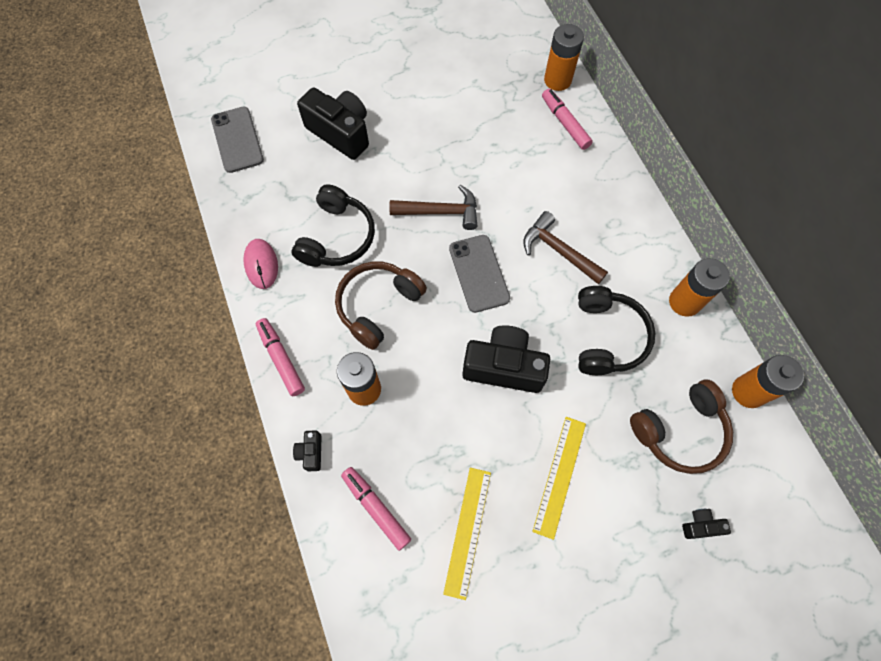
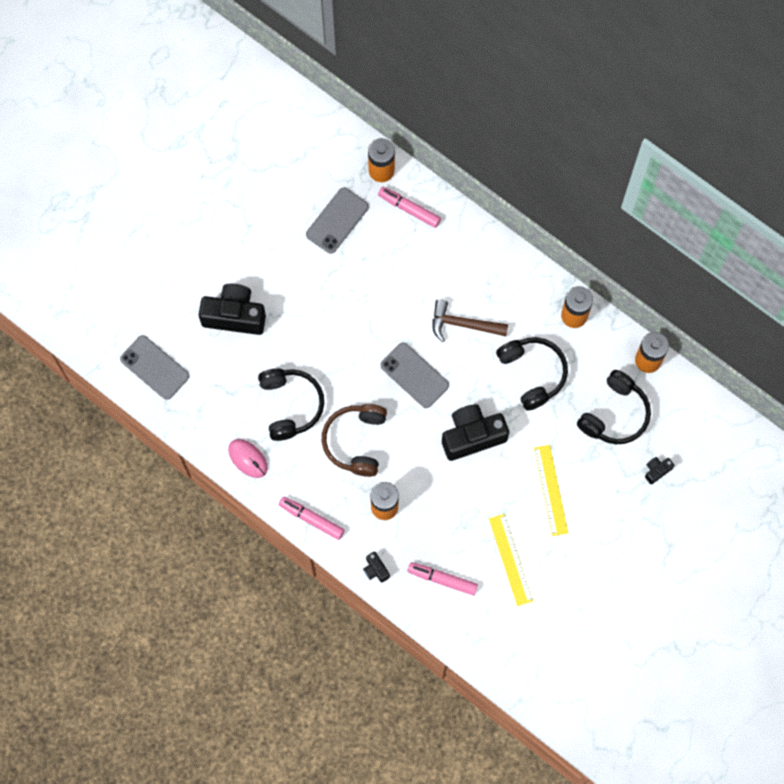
camera: 30 degrees left, 5 degrees up
brown hammer [389,185,477,230] -> none
brown headphones [630,380,733,474] -> black headphones [577,370,651,444]
none -> grey phone [306,188,369,254]

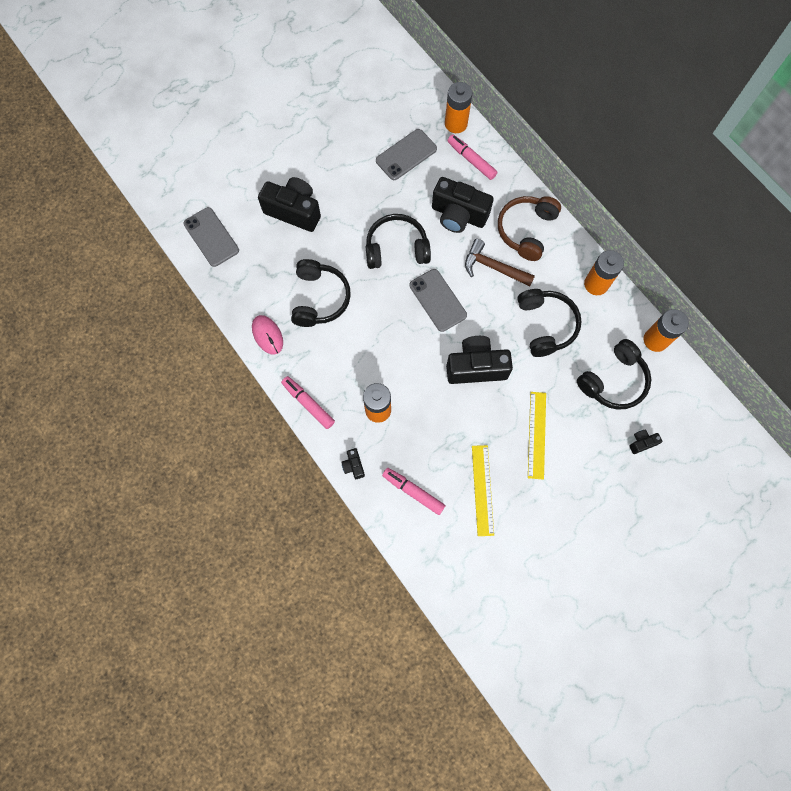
camera: 15 degrees right, 0 degrees up
brown headphones [322,404,387,477] -> brown headphones moved to [498,196,561,261]
none -> black headphones [366,214,431,269]
none -> black camera [432,177,494,233]

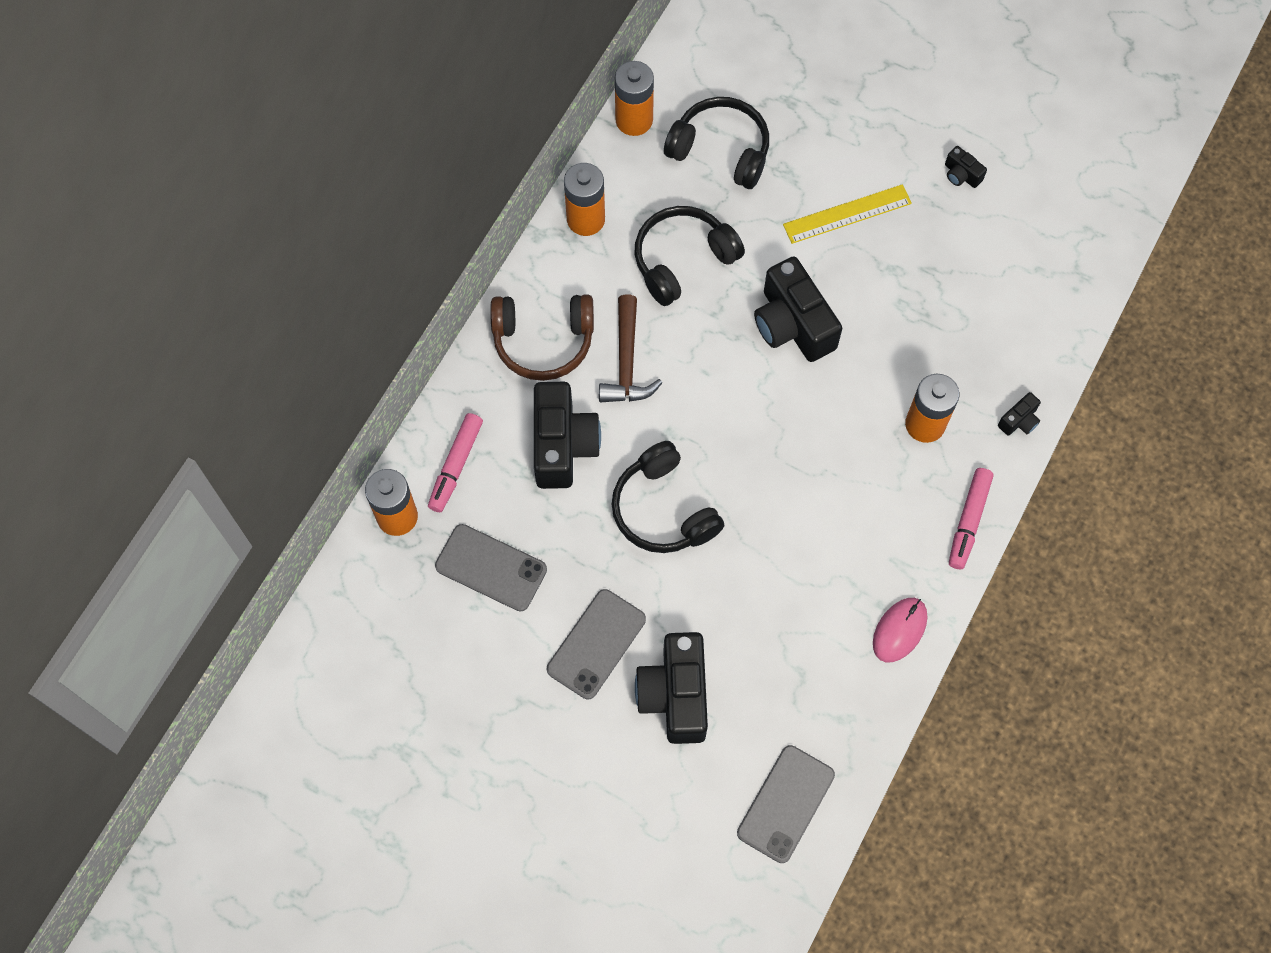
camera: 115 degrees left, 5 degrees down
black headphones [291,259,351,327] -> none
pink marker [382,468,446,515] -> none
grey phone [410,269,467,332] -> grey phone moved to [547,589,646,699]
yellow ruler [472,445,494,536] -> none
black camera [629,429,662,454] -> black camera moved to [945,146,987,188]

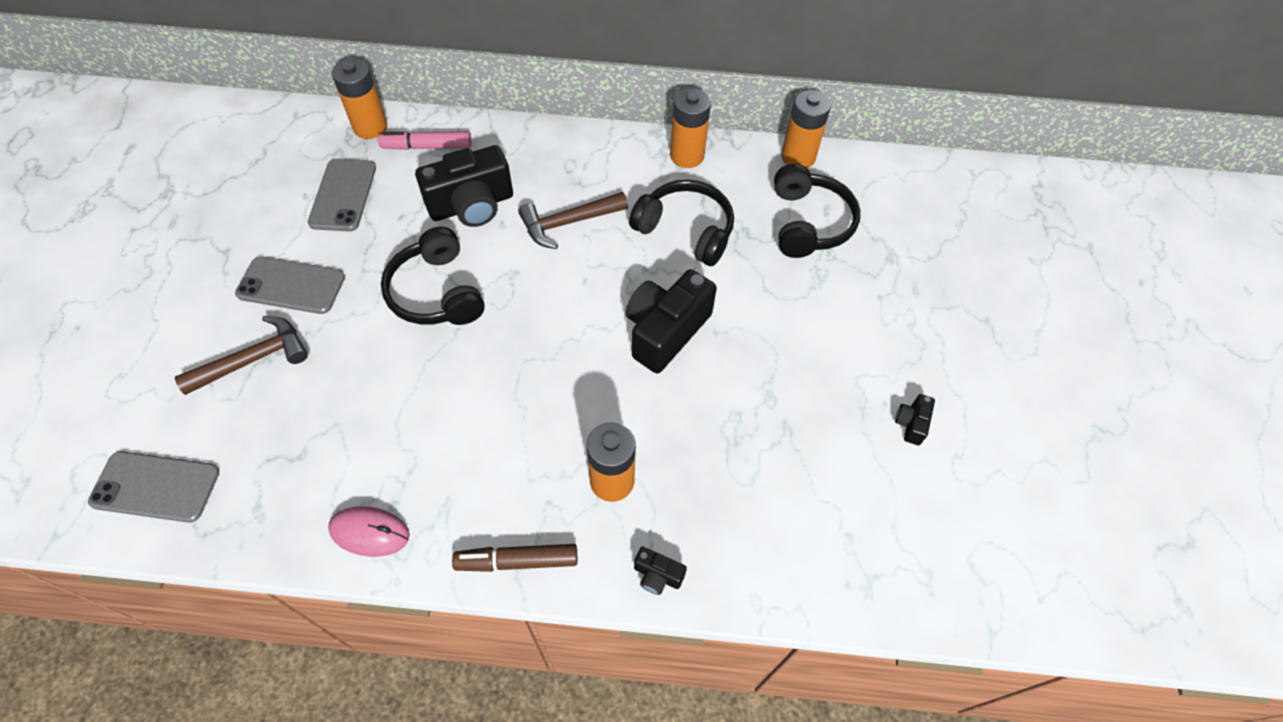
camera: 65 degrees right, 10 degrees down
brown headphones [490,294,594,381] -> none
black headphones [612,441,724,553] -> black headphones turned 60 degrees counterclockwise [381,227,485,325]
black camera [635,632,708,744] -> brown hammer [175,316,308,395]
yellow ruler [783,184,912,244] -> none
pink marker [949,468,994,569] -> brown marker [452,544,577,572]

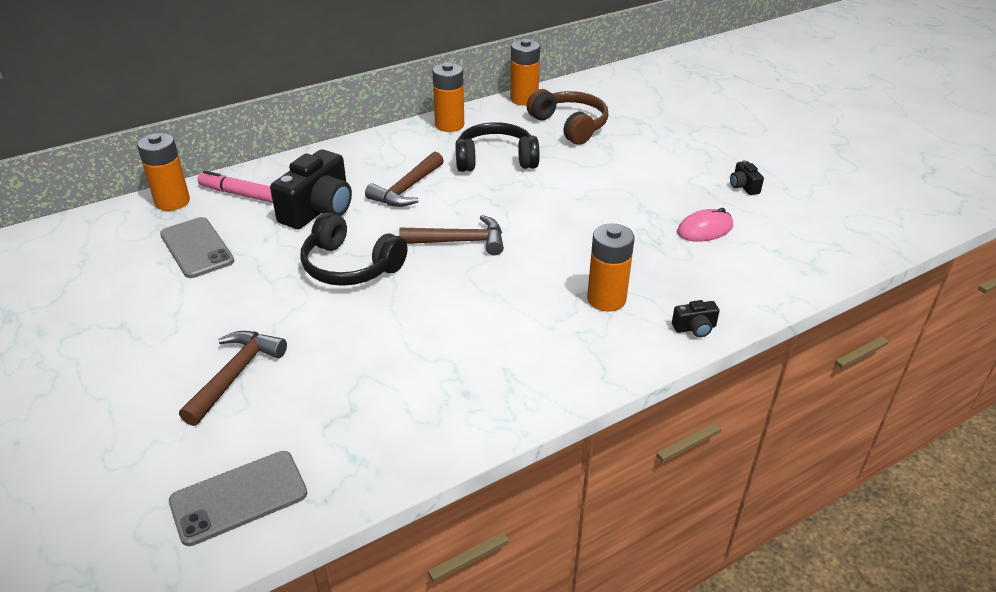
camera: 35 degrees left, 20 degrees down
grey phone [235,256,345,314] -> none
pink mouse [328,506,410,557] -> pink mouse moved to [677,208,733,242]
pink marker [378,131,471,150] -> pink marker turned 60 degrees clockwise [197,170,273,203]
brown marker [452,544,577,572] -> none
black camera [625,269,717,373] -> none
black headphones [774,164,860,258] -> brown headphones [527,89,608,145]
none -> brown hammer [399,215,504,255]

